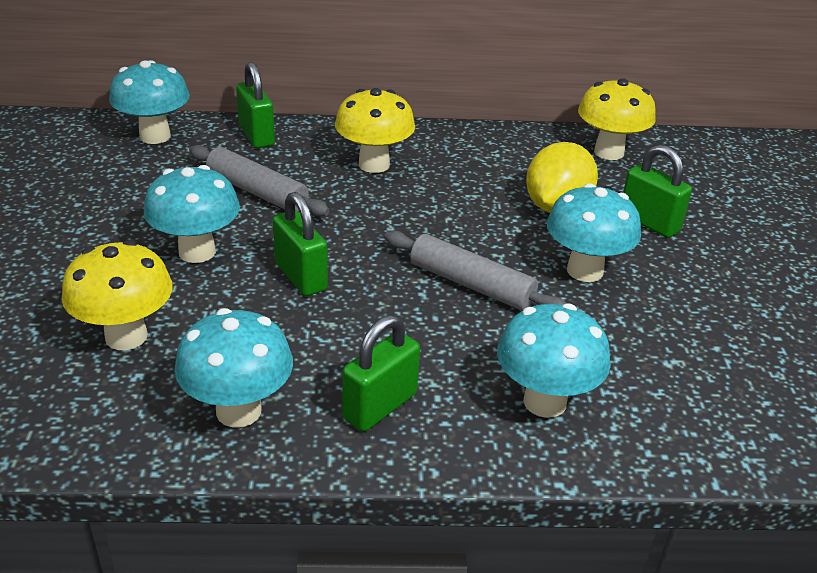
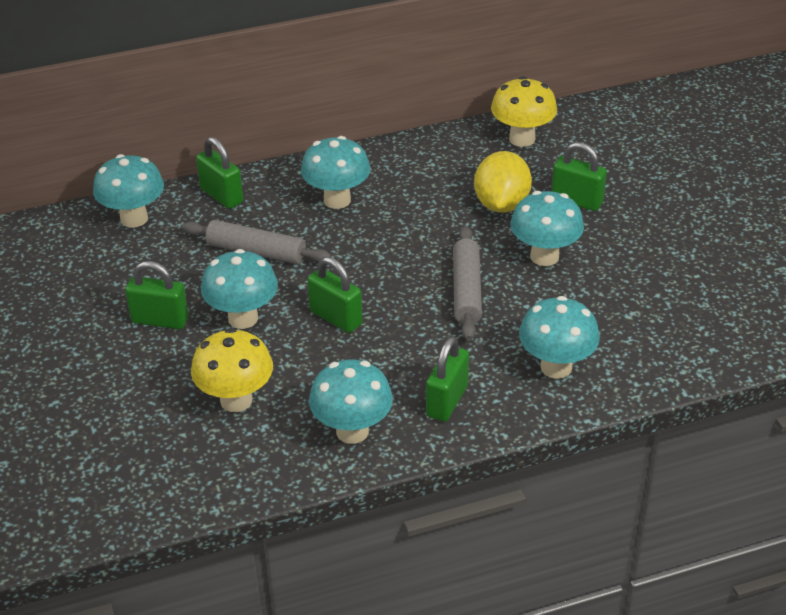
camera: 15 degrees left, 5 degrees up
yellow mushroom [335,88,415,173] -> turquoise mushroom [301,136,370,209]
grey rolling pin [384,231,566,311] -> grey rolling pin turned 75 degrees clockwise [453,226,482,340]
none -> green padlock [125,261,189,329]

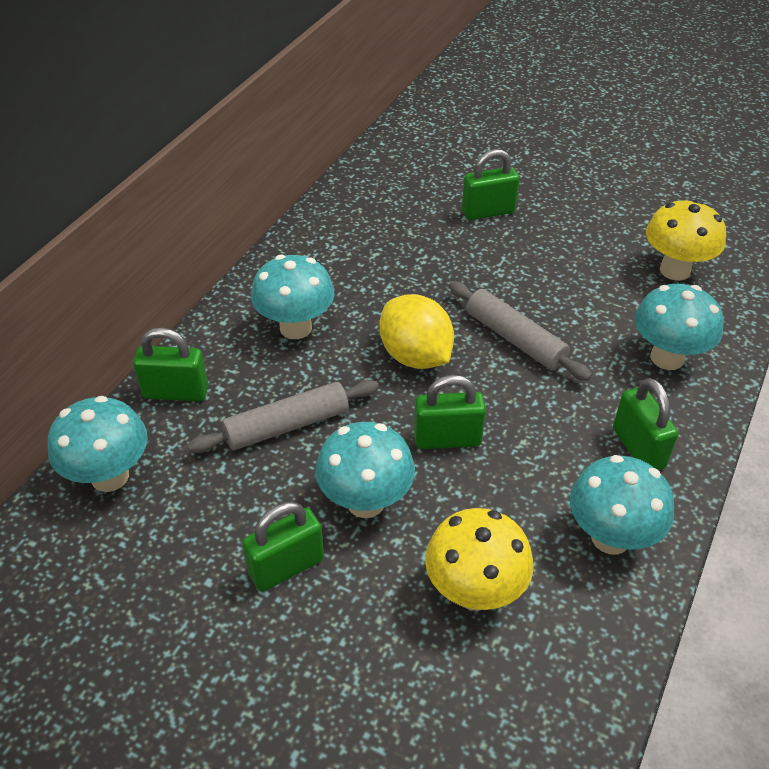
camera: 45 degrees left, 5 degrees up
yellow lemon [474,151,532,213] -> yellow lemon moved to [379,294,454,369]
yellow mushroom [491,76,557,147] -> yellow mushroom moved to [646,200,726,281]
turquoise mushroom [510,191,584,266] -> none

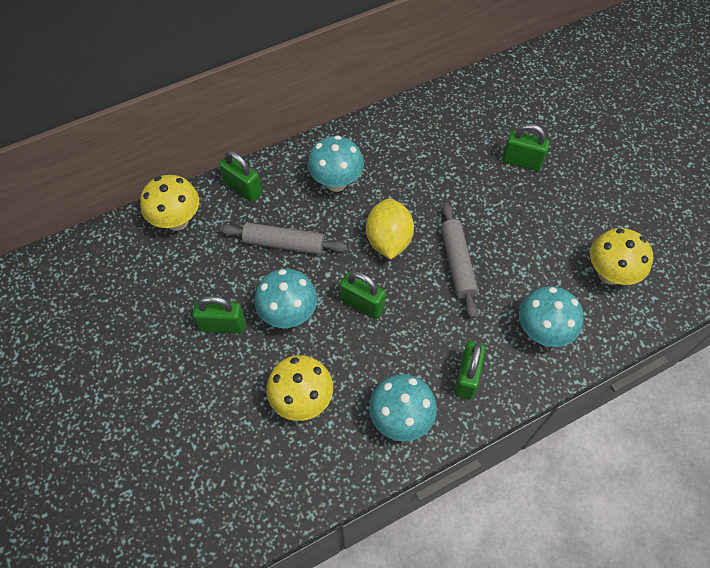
camera: 35 degrees right, 15 degrees up
turquoise mushroom [47,396,148,492] -> yellow mushroom [140,175,199,231]

